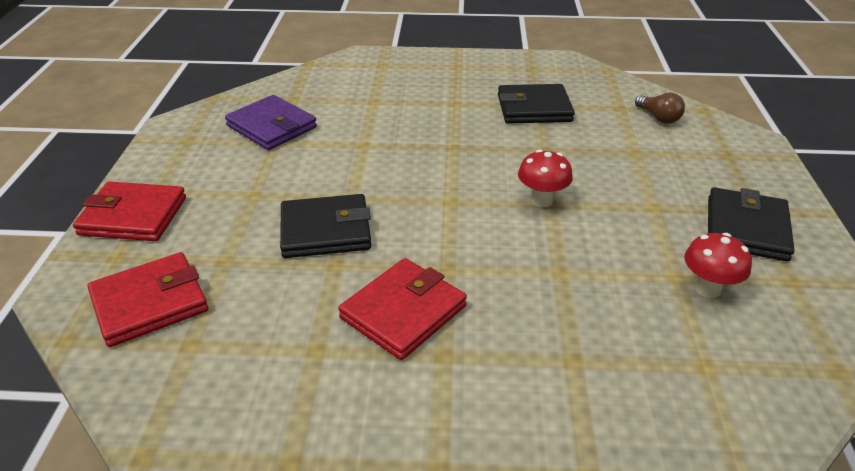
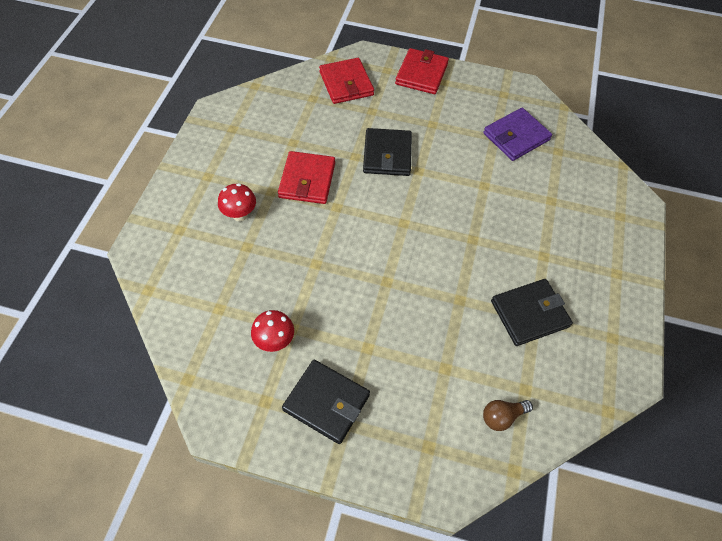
camera: 100 degrees right, 20 degrees up
red wallet [338,258,467,360] -> red wallet turned 45 degrees clockwise [278,151,335,204]
black wallet [498,84,575,124] -> black wallet turned 60 degrees clockwise [491,279,573,346]
red mushroom [518,150,573,207] -> red mushroom moved to [218,183,256,221]

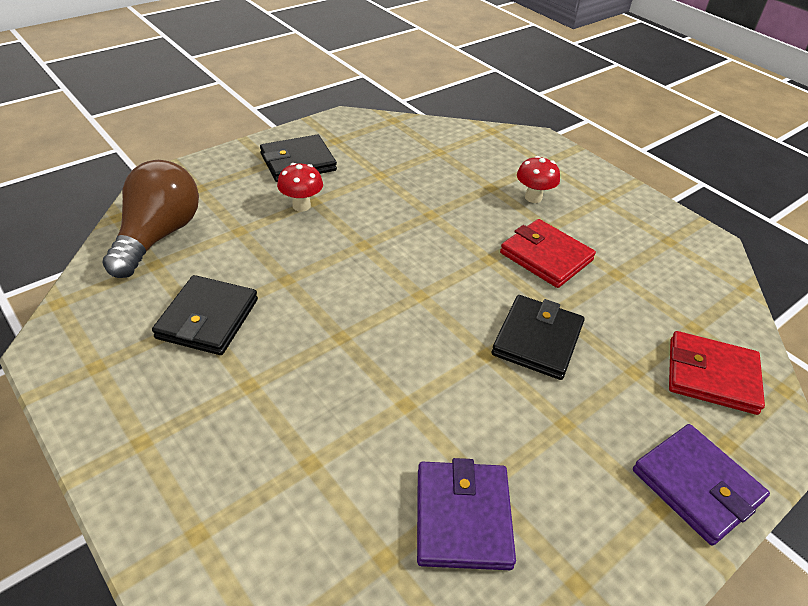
camera: 125 degrees right, 15 degrees down
red mushroom [251,310,294,352] -> red mushroom moved to [277,163,323,212]
black wallet [363,128,412,176] -> black wallet turned 75 degrees clockwise [492,295,585,380]
red wallet [395,48,449,94] -> purple wallet [633,424,770,546]
brown light bulb [483,400,533,431] -> brown light bulb [103,160,199,278], size x2.22

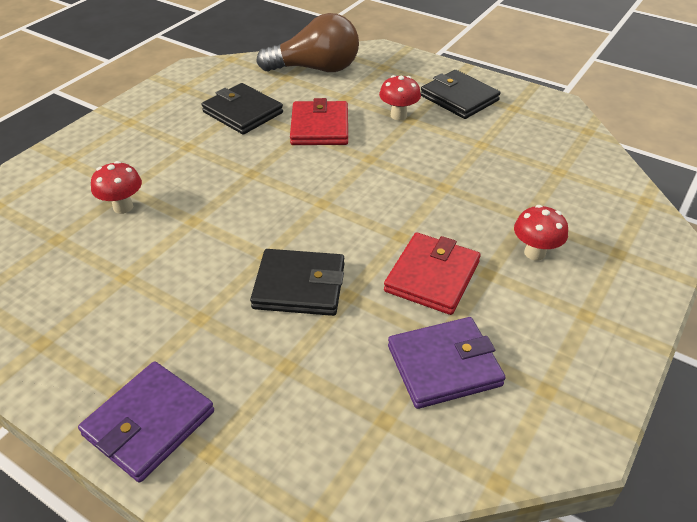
camera: 75 degrees right, 0 degrees up
black wallet [152,275,258,355] -> black wallet turned 45 degrees clockwise [202,83,283,135]
purple wallet [417,458,516,570] -> purple wallet moved to [388,317,506,409]
red wallet [669,331,765,415] -> red wallet moved to [290,98,348,145]
none -> red mushroom [91,161,142,214]

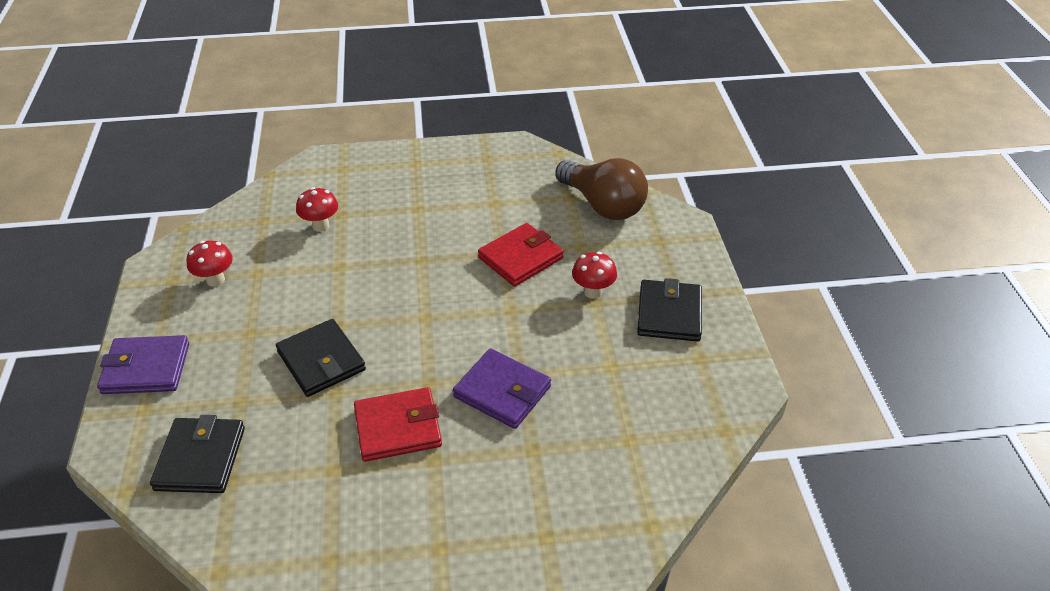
camera: 50 degrees right, 0 degrees up
black wallet [202,83,283,135] -> black wallet moved to [150,415,245,493]
purple wallet [388,317,506,409] -> purple wallet moved to [453,348,551,429]
red mushroom [514,205,568,261] -> red mushroom moved to [187,241,233,287]

